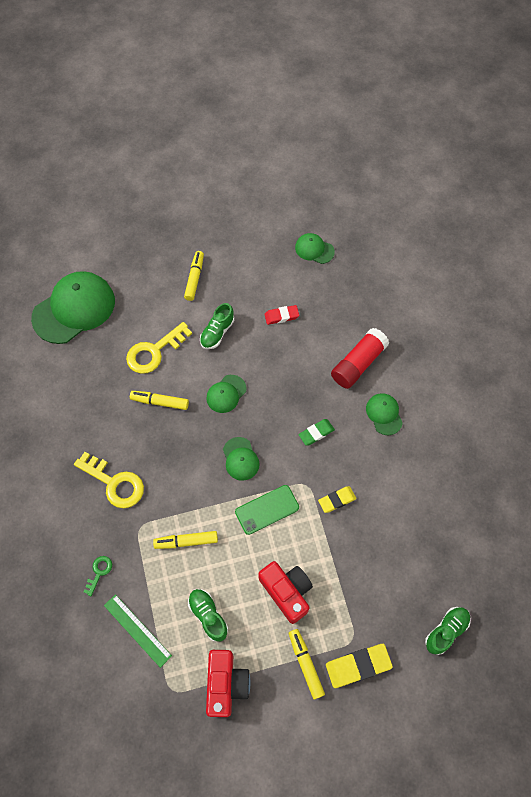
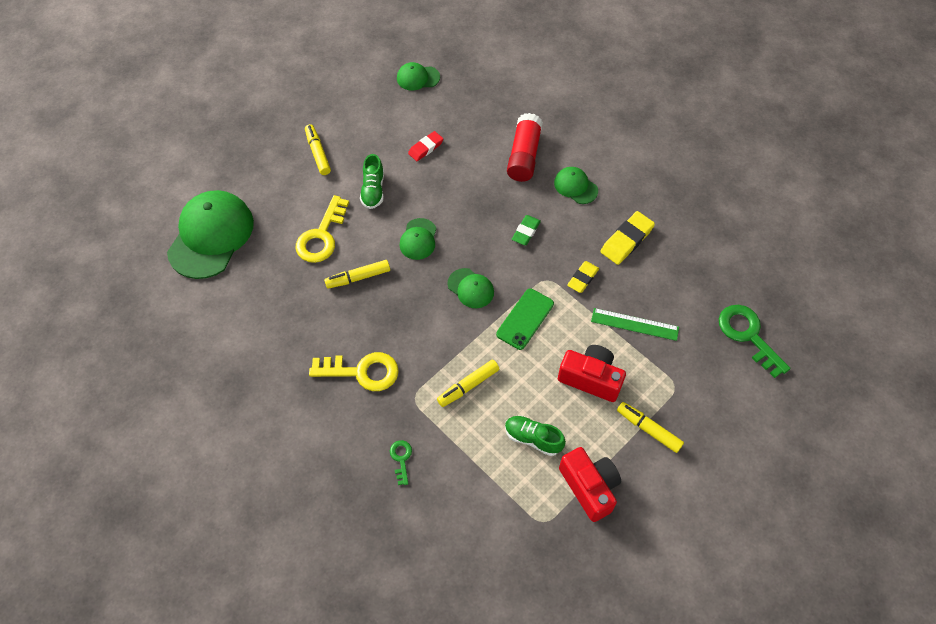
camera: 30 degrees left, 5 degrees down
green ruler [104,594,172,668] -> green ruler moved to [591,308,679,341]
yellow eraser [326,644,393,688] -> yellow eraser moved to [600,211,655,265]
green shoe [425,607,471,655] -> green key [719,305,790,378]

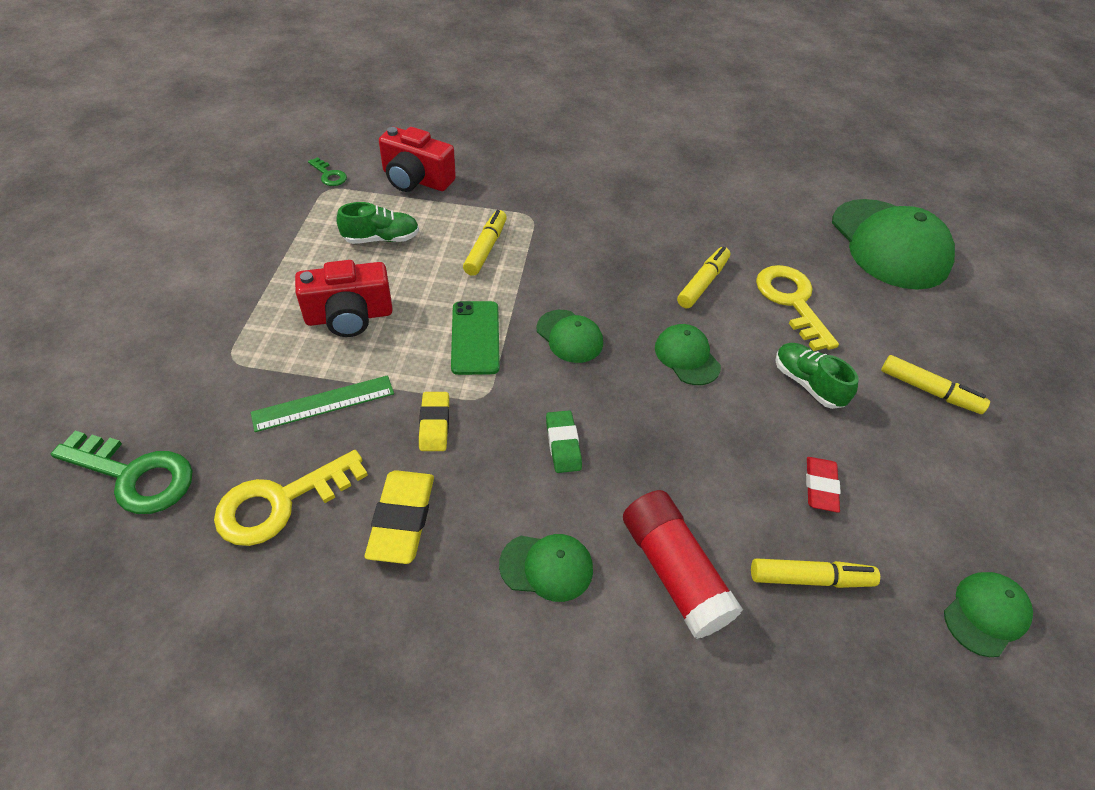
camera: 140 degrees right, 10 degrees down
yellow key [309,352,399,391] -> yellow key moved to [214,450,368,546]
green key [390,440,412,485] -> green key moved to [308,157,347,186]
green cap [448,268,494,308] -> green cap turned 135 degrees counterclockwise [536,310,603,363]
red camera [559,447,621,522] -> red camera moved to [379,127,456,192]
yellow marker [617,402,684,453] -> yellow marker moved to [751,558,880,588]

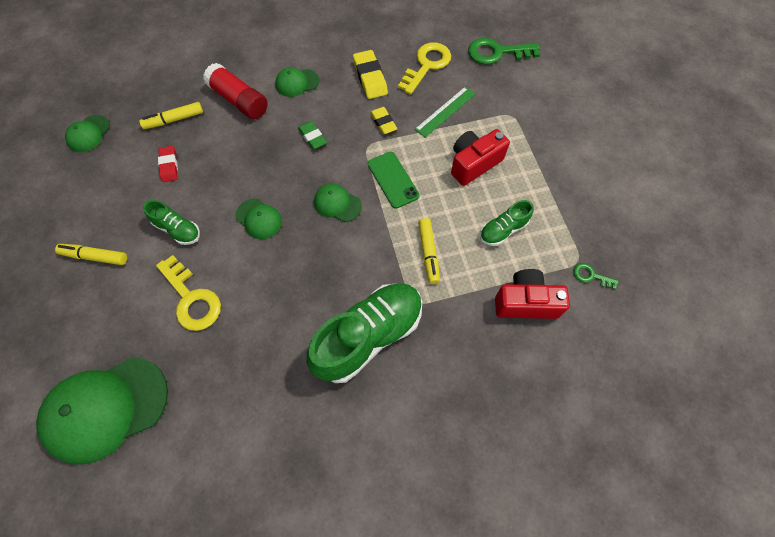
camera: 160 degrees right, 15 degrees up
yellow marker [677,247,730,308] -> none
green cap [832,199,955,290] -> green cap turned 75 degrees counterclockwise [36,357,168,465]
none -> green shoe [307,283,422,383]

